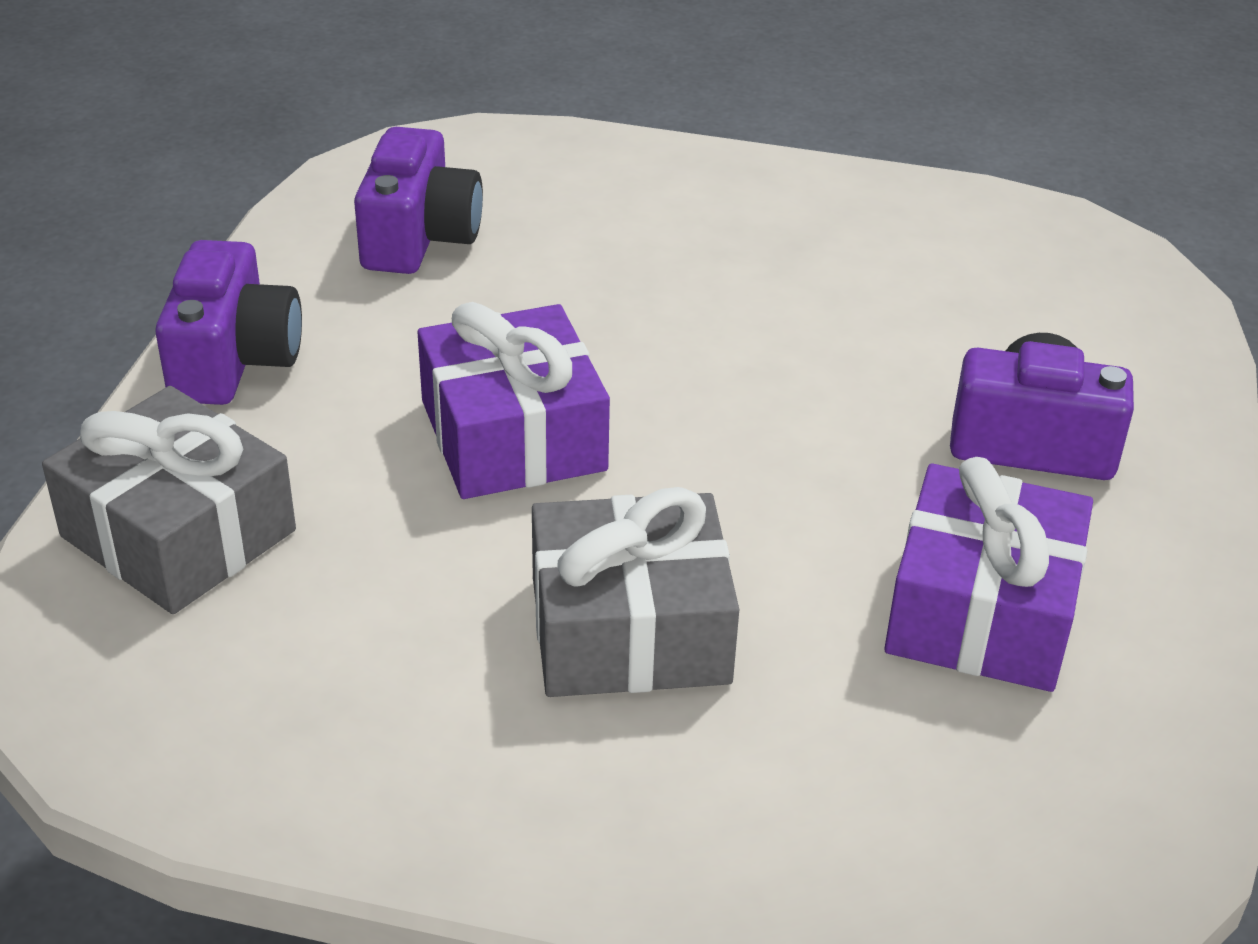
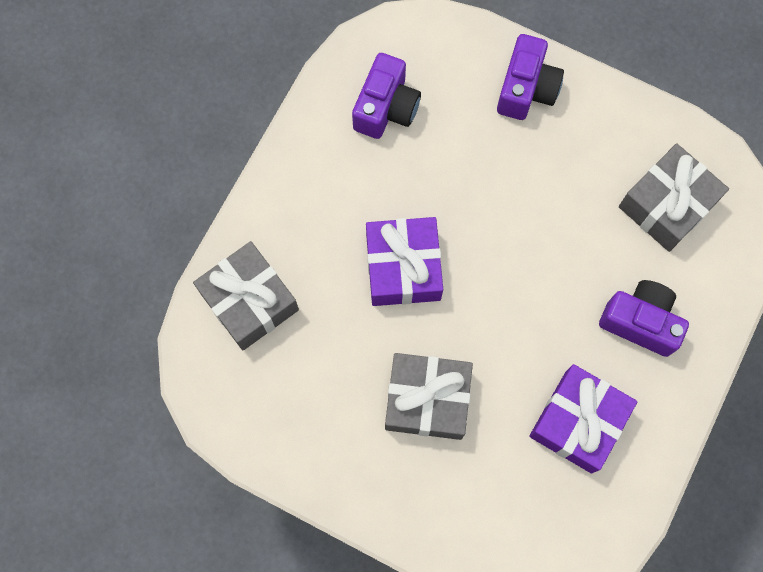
camera: 15 degrees right, 35 degrees up
purple camera [155,240,302,405] -> purple camera moved to [497,34,564,120]
none -> grey gift [619,143,729,252]

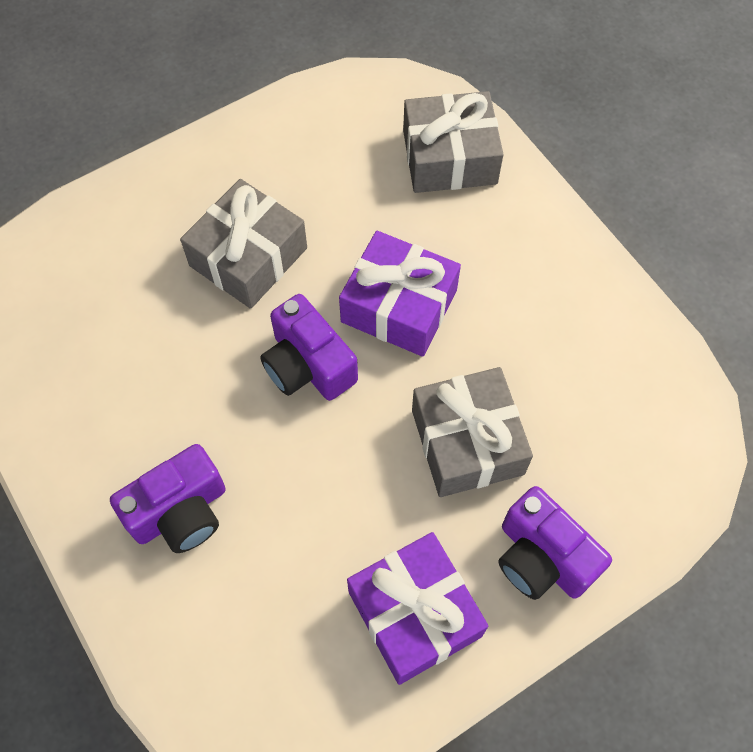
camera: 120 degrees right, 10 degrees down
purple camera [352,53,421,139] -> purple camera moved to [260,294,358,401]
purple gift [529,364,637,473] -> purple gift moved to [347,532,488,685]
grey gift [619,143,729,252] -> grey gift moved to [412,367,533,497]

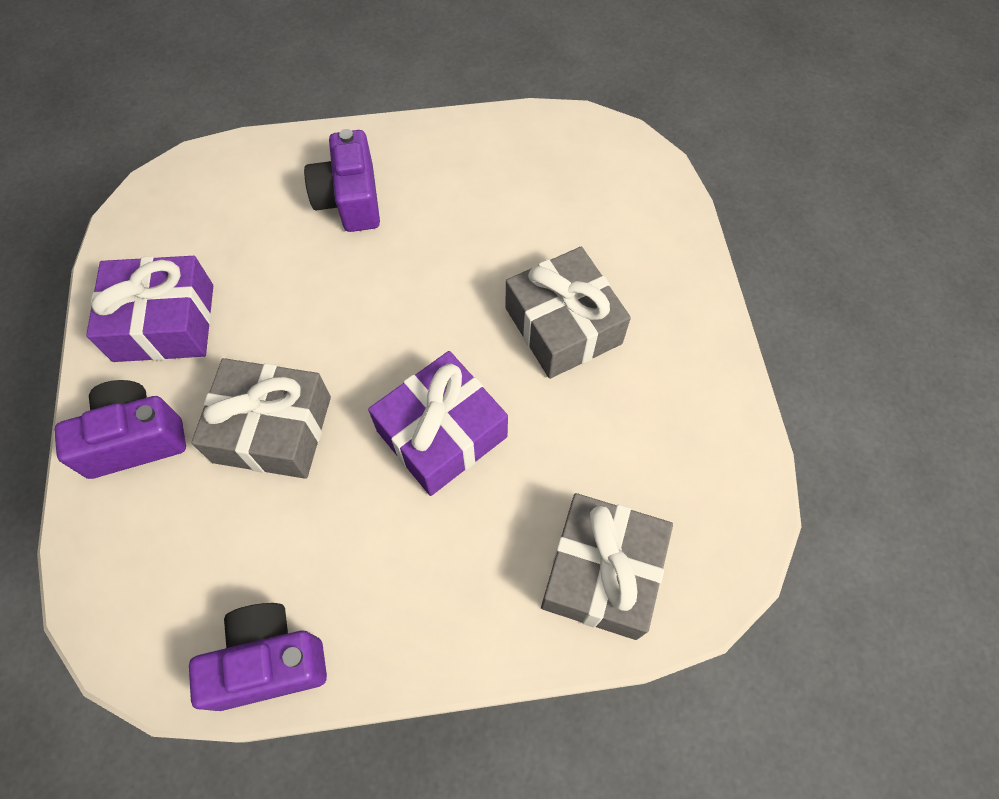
camera: 115 degrees right, 0 degrees up
purple camera [260,294,358,401] -> purple camera moved to [189,603,327,711]

